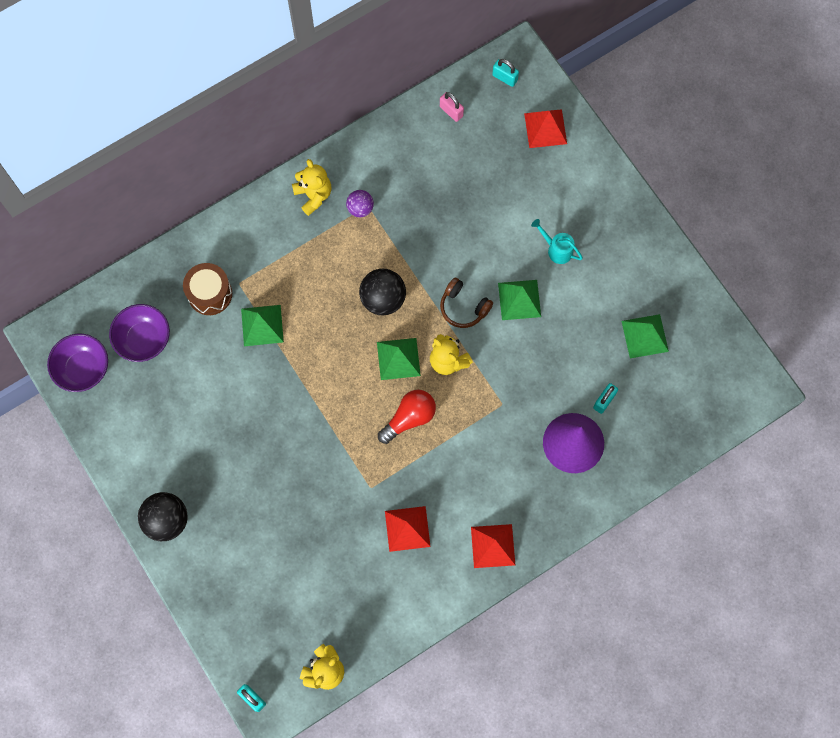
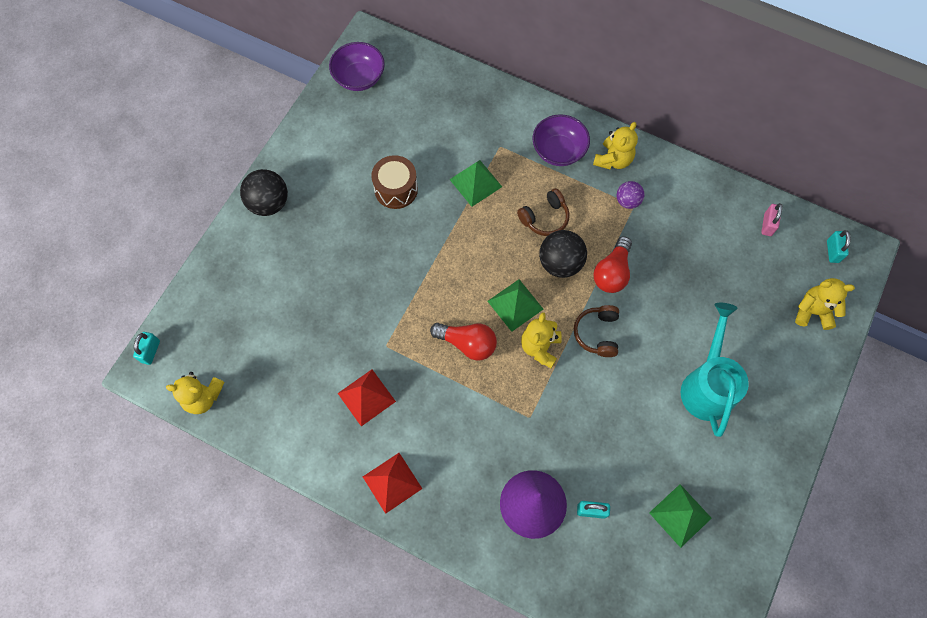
camera: 60 degrees right, 5 degrees down
purple bowl [109,304,170,362] -> purple bowl moved to [533,114,590,166]
brown drum [183,263,232,315] -> brown drum moved to [371,155,418,209]
green pyramid [498,280,541,320] -> none
red pyramid [524,109,567,148] -> yellow teddy bear [795,278,855,330]
turquoise watering can [531,219,583,264] -> turquoise watering can [681,303,749,437], size x1.97
none -> brown headphones [517,188,569,236]
none -> red light bulb [594,236,632,293]

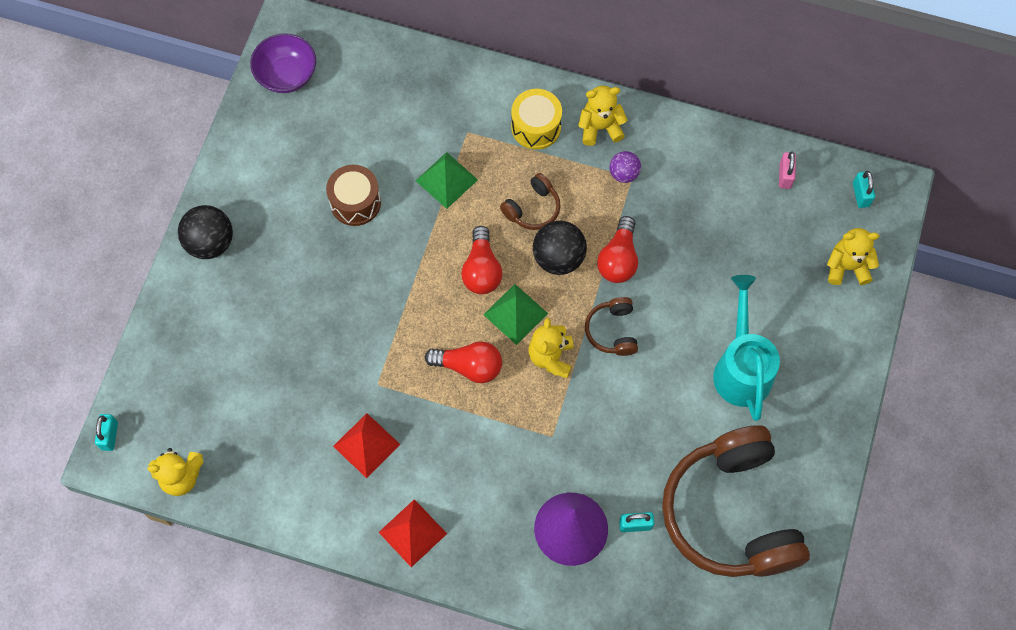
camera: 10 degrees left, 0 degrees up
purple bowl [533,114,590,166] -> yellow drum [511,89,562,150]
yellow teddy bear [593,122,638,169] -> yellow teddy bear turned 120 degrees counterclockwise [578,86,628,146]
green pyramid [649,484,712,548] -> brown headphones [662,425,810,577]
none -> red light bulb [461,226,502,294]

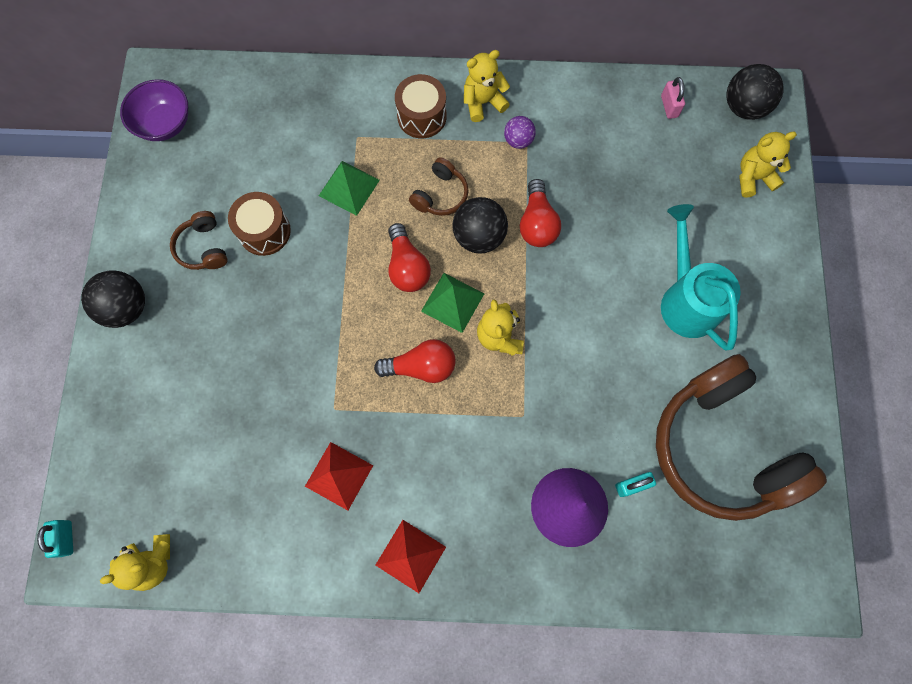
camera: 15 degrees left, 5 degrees up
yellow drum [511,89,562,150] -> brown drum [395,74,447,138]
brown headphones [585,297,638,356] -> brown headphones moved to [170,211,228,270]
turquoise padlock [853,171,875,208] -> black ball [726,64,783,120]

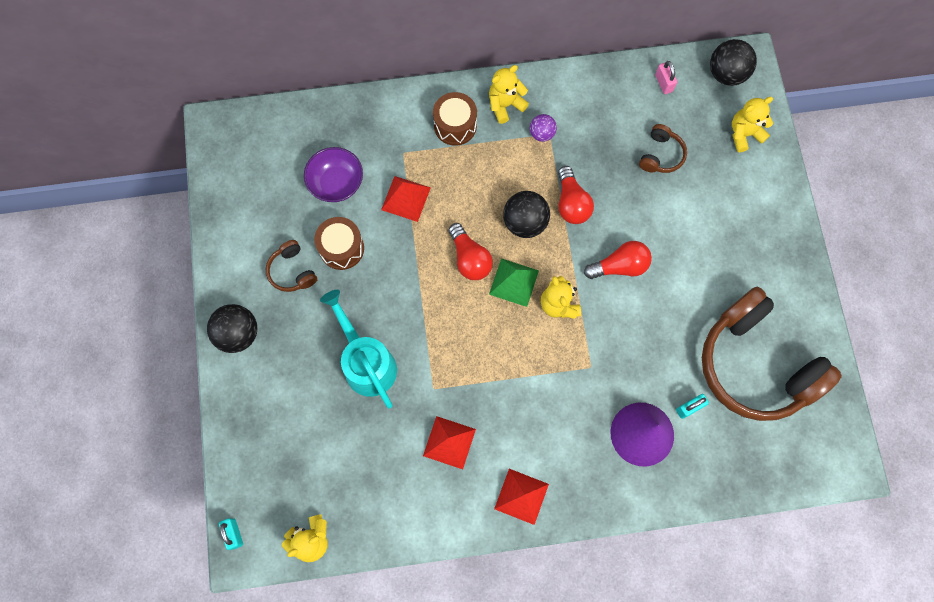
camera: 10 degrees left, 0 degrees up
purple bowl [120,79,188,141] -> purple bowl moved to [304,147,363,202]
green pyramid [319,161,380,216] -> red pyramid [381,176,431,222]
red light bulb [374,339,456,383] -> red light bulb moved to [584,241,652,279]
brown headphones [409,157,469,216] -> brown headphones moved to [639,124,687,173]
turquoise watering can [661,204,741,351] -> turquoise watering can moved to [320,290,397,408]

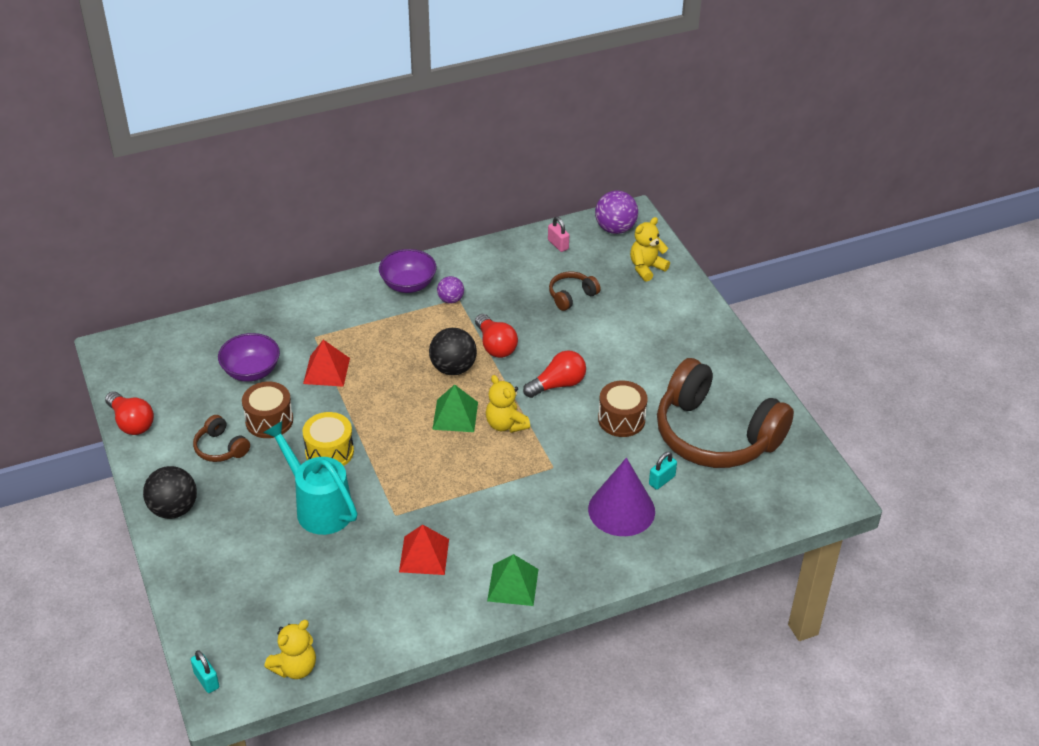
camera: 15 degrees left, 30 degrees down
brown drum [433,92,477,146] -> brown drum moved to [598,381,648,437]
red light bulb [449,223,493,280] -> red light bulb moved to [105,391,154,435]
yellow teddy bear [489,65,529,124] -> purple bowl [379,249,436,293]
red pyramid [494,469,549,525] -> green pyramid [487,554,539,606]
brown headphones [639,124,687,173] -> brown headphones turned 135 degrees counterclockwise [549,272,601,311]
black ball [710,39,757,86] -> purple ball [595,191,638,234]
none -> yellow drum [302,412,354,466]

